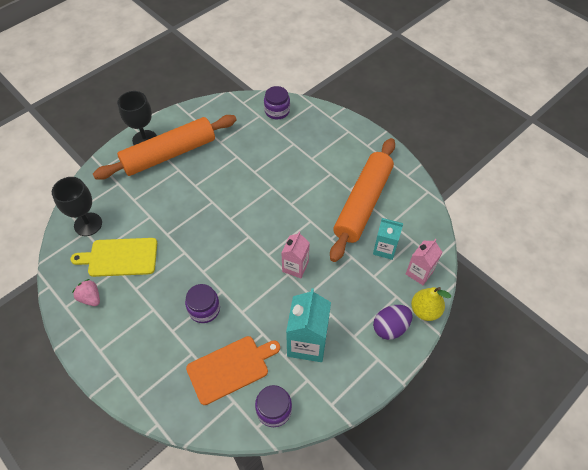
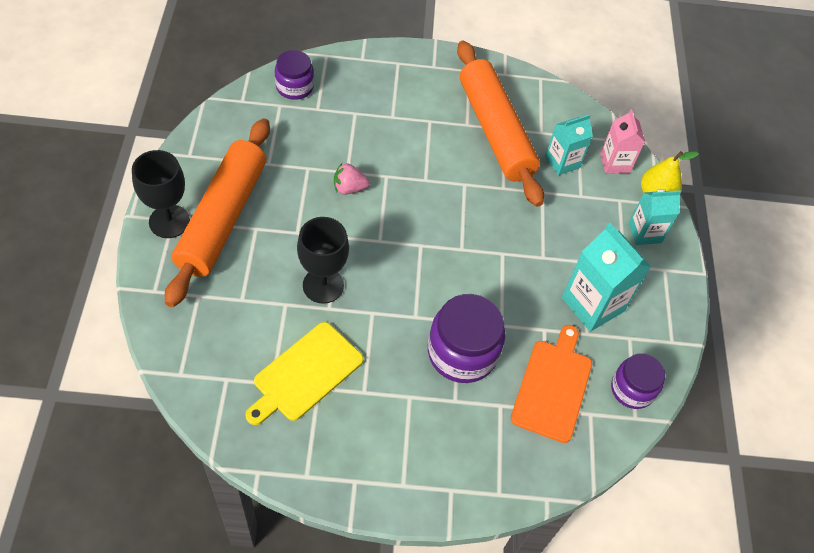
camera: 50 degrees left, 0 degrees up
black goblet [52,177,102,236] -> black goblet moved to [297,217,349,304]
pink strawberry [72,279,100,306] -> pink strawberry moved to [334,163,370,195]
purple jar [185,284,220,323] -> purple jar [428,294,505,383], size x1.58
pink carton [281,232,310,278] -> none
purple egg [373,305,413,340] -> turquoise carton [629,189,681,245]

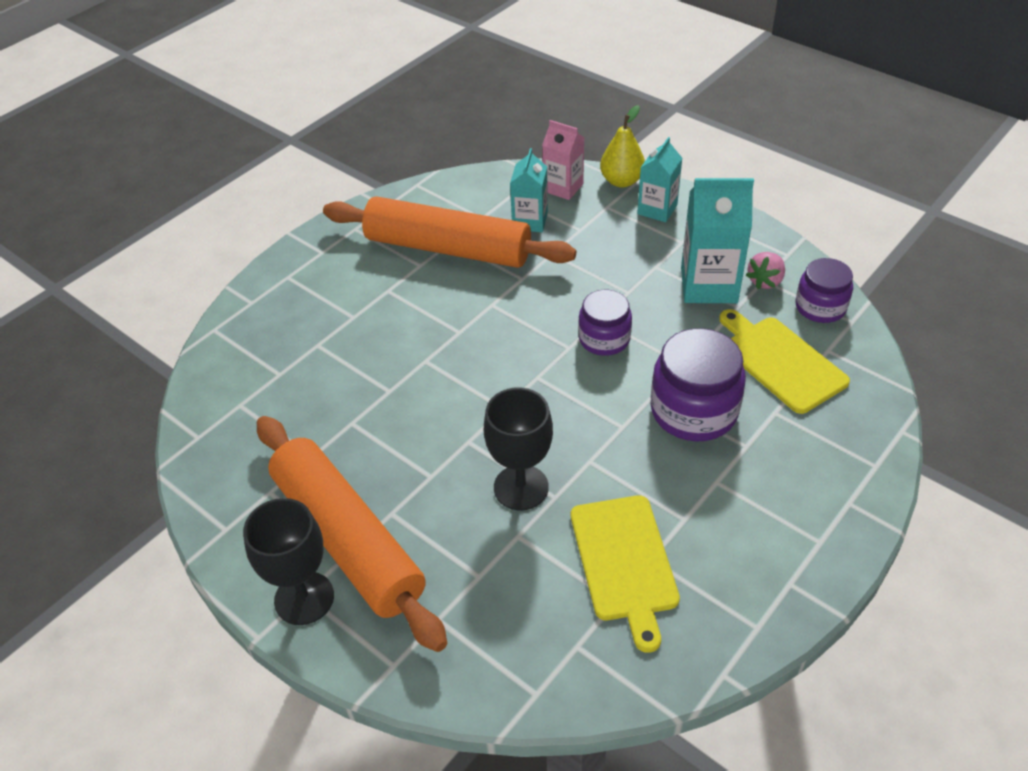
camera: 45 degrees left, 10 degrees down
purple jar [275,50,314,100] -> purple jar moved to [578,290,632,356]
pink strawberry [334,163,370,195] -> pink strawberry moved to [746,252,785,289]
orange cutting board [511,325,592,443] -> yellow cutting board [719,309,850,414]

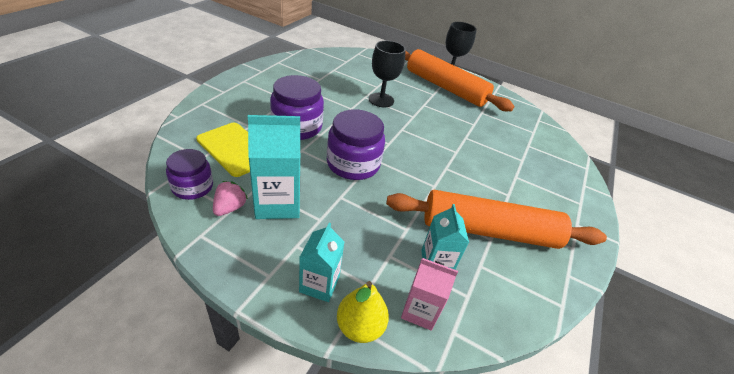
camera: 160 degrees right, 5 degrees down
yellow cutting board [571,495,680,653] -> none
purple jar [578,290,632,356] -> purple jar [327,110,385,180], size x1.58

